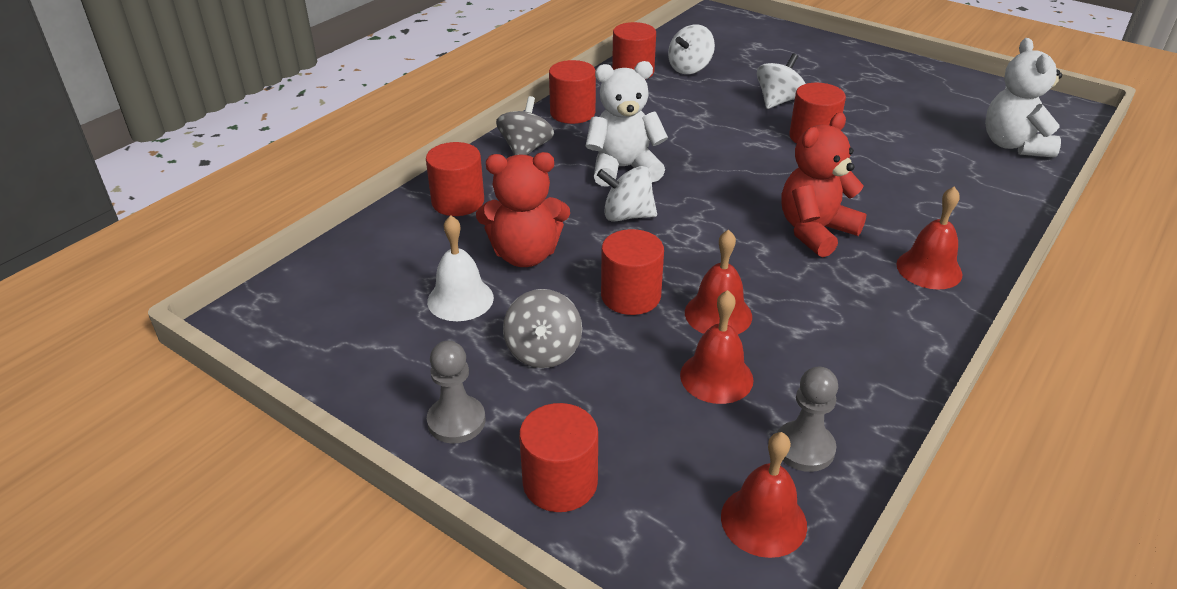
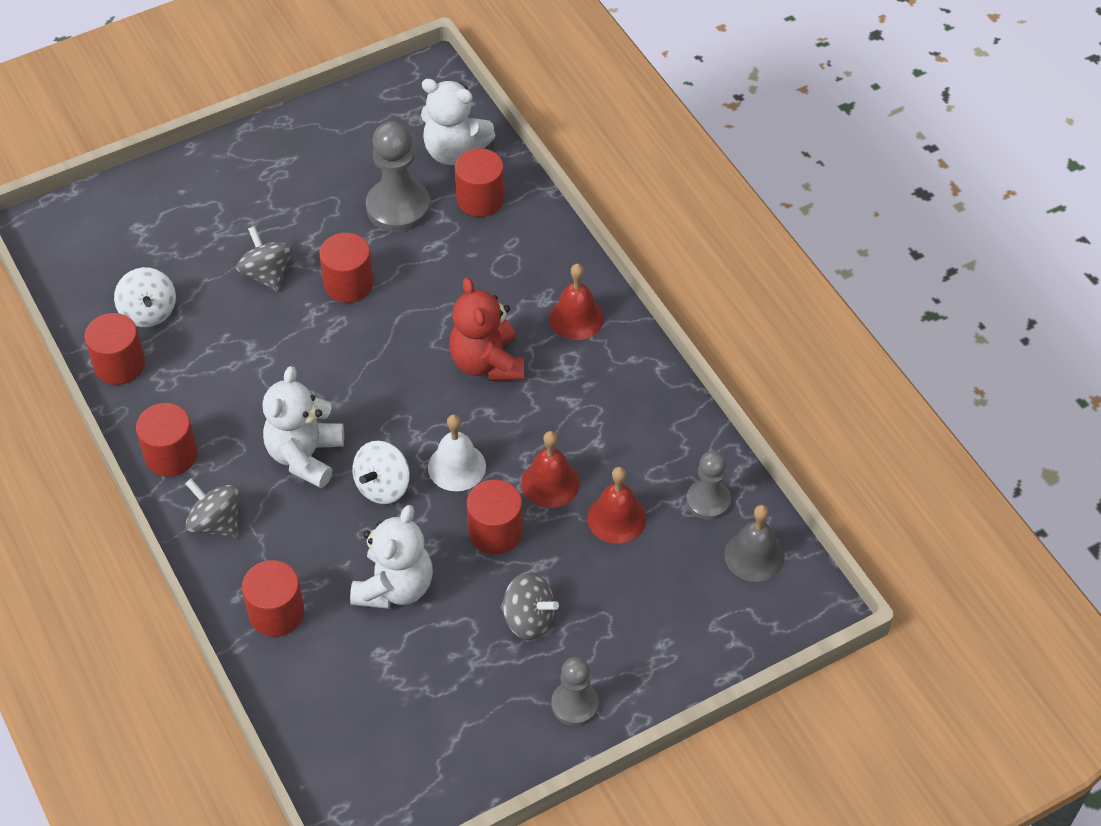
camera: 65 degrees left, 15 degrees up
white bell [427,215,494,321] -> white bell moved to [428,414,486,491]
red teddy bear [476,152,570,267] -> white teddy bear [350,505,433,609]
red cylinder [519,403,598,512] -> red cylinder moved to [455,148,505,217]
red bell [721,432,807,558] -> grey bell [724,505,784,582]
white spinning top [757,54,806,109] -> grey spinning top [236,226,292,292]
none -> grey pawn [366,121,430,232]

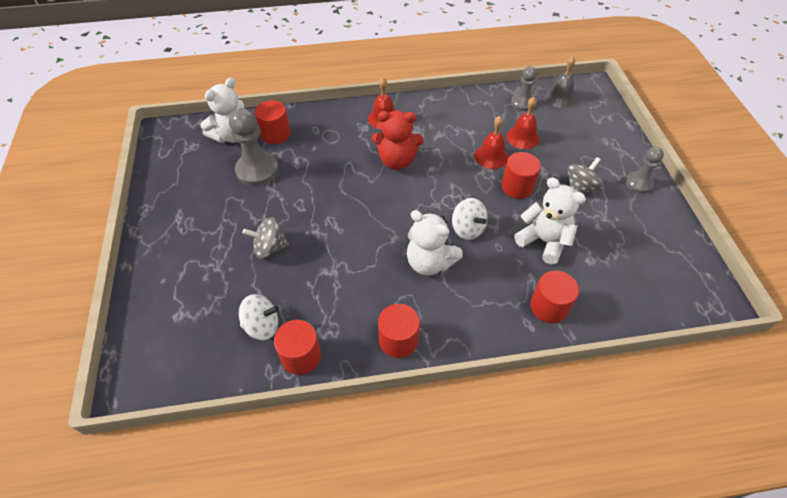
camera: 70 degrees left, 0 degrees up
grey spinning top [185,479,239,538] -> none
red cylinder [319,233,374,303] -> none
white bell [428,414,486,491] -> none

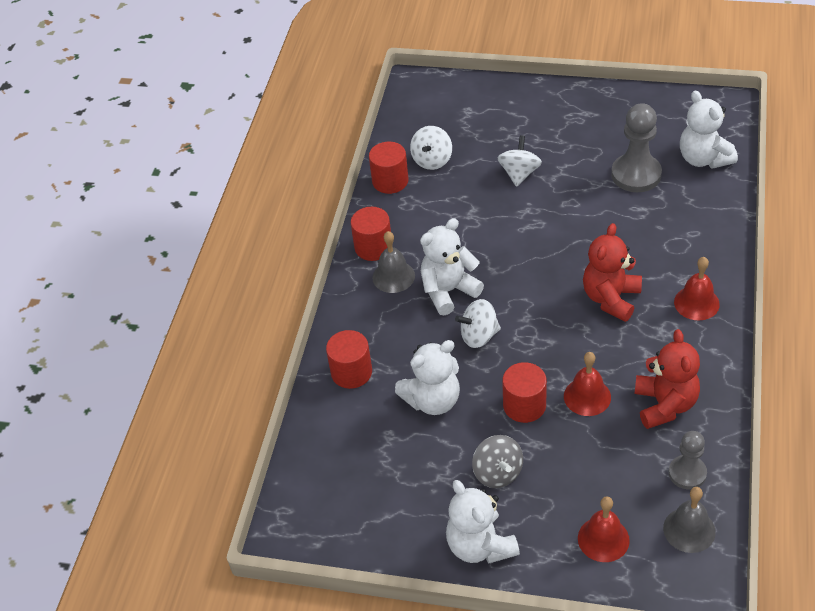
camera: 115 degrees right, 5 degrees down
grey spinning top [242,217,289,259] -> white spinning top [497,135,542,187]
red cylinder [255,100,291,144] -> none
red bell [506,97,539,149] -> red bell moved to [578,496,630,562]
grey pawn [625,147,664,194] -> white teddy bear [446,480,520,564]
none -> grey bell [372,231,415,293]
none -> red teddy bear [635,329,700,429]

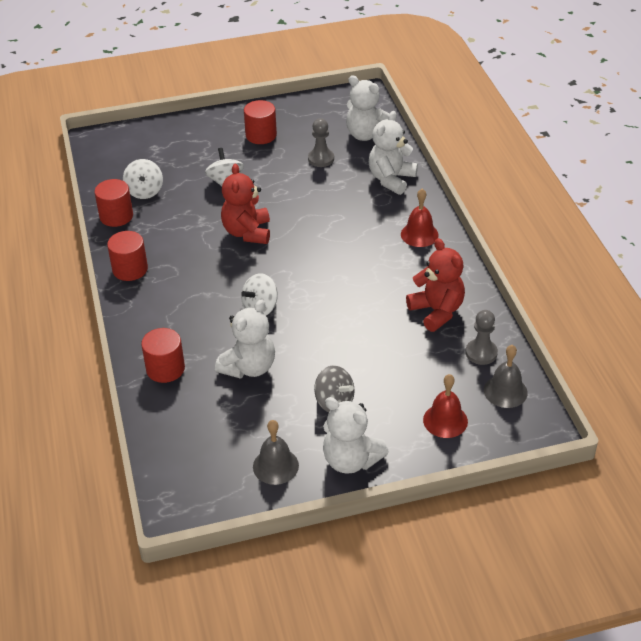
camera: 30 degrees left, 5 degrees down
grey bell [372,231,415,293] -> grey bell moved to [253,420,299,485]
white teddy bear [420,218,484,315] -> white teddy bear moved to [369,111,418,195]
red cylinder [502,362,547,423] -> red cylinder moved to [244,100,277,144]
red bell [564,352,611,416] -> none
red teddy bear [583,223,642,322] -> red teddy bear moved to [221,164,270,244]
grey pawn [611,103,662,192] -> grey pawn [308,118,334,167], size x0.62

